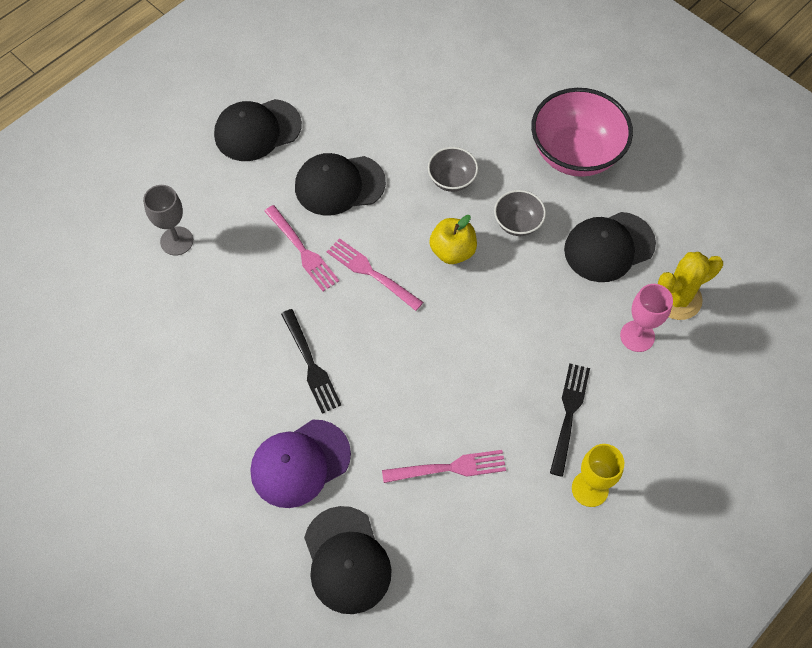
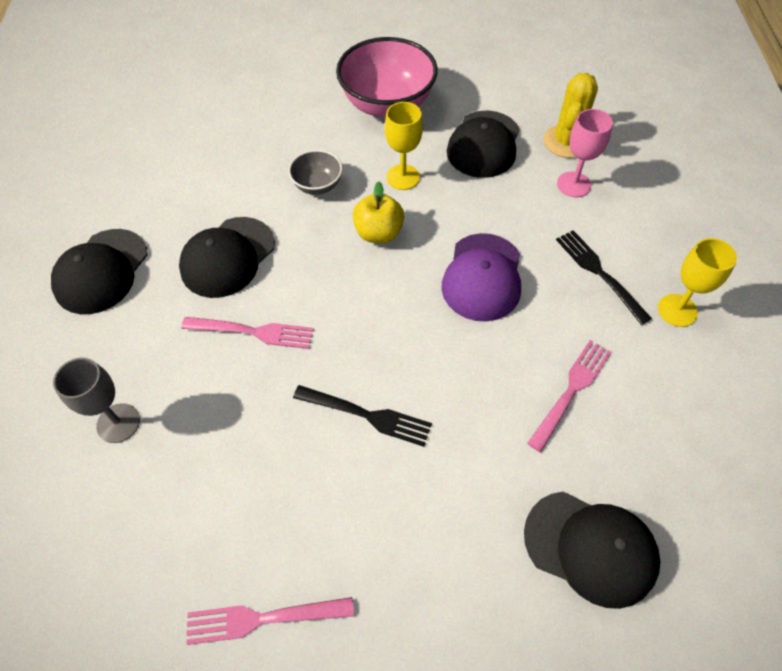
camera: 45 degrees left, 5 degrees down
purple cap [251,420,351,508] -> purple cap moved to [442,233,521,322]
pink fork [327,238,423,311] -> pink fork moved to [186,597,354,645]
grey bowl [494,190,546,236] -> yellow goblet [385,102,423,190]

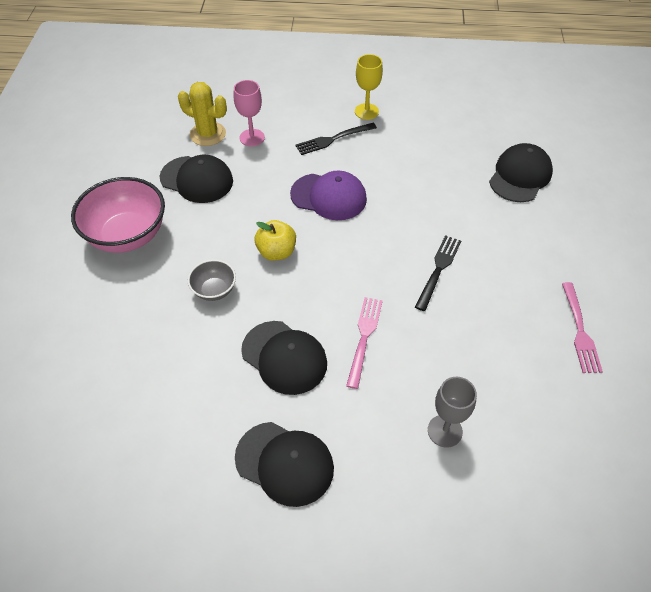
camera: 85 degrees left, 5 degrees down
yellow goblet [385,102,423,190] -> none
pink fork [527,340,611,452] -> none

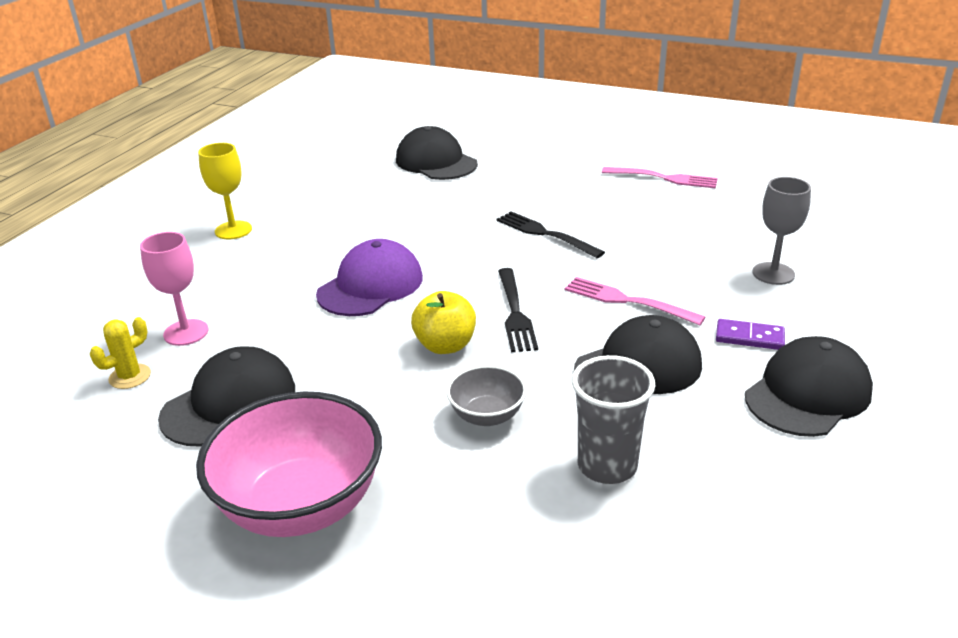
camera: 70 degrees left, 20 degrees down
yellow cactus [178,82,227,146] -> yellow cactus [90,317,151,389], size x0.60
black fork [295,123,377,155] -> black fork moved to [498,268,538,352]
none -> grey cup [572,355,655,484]
none -> purple domino [716,319,785,350]

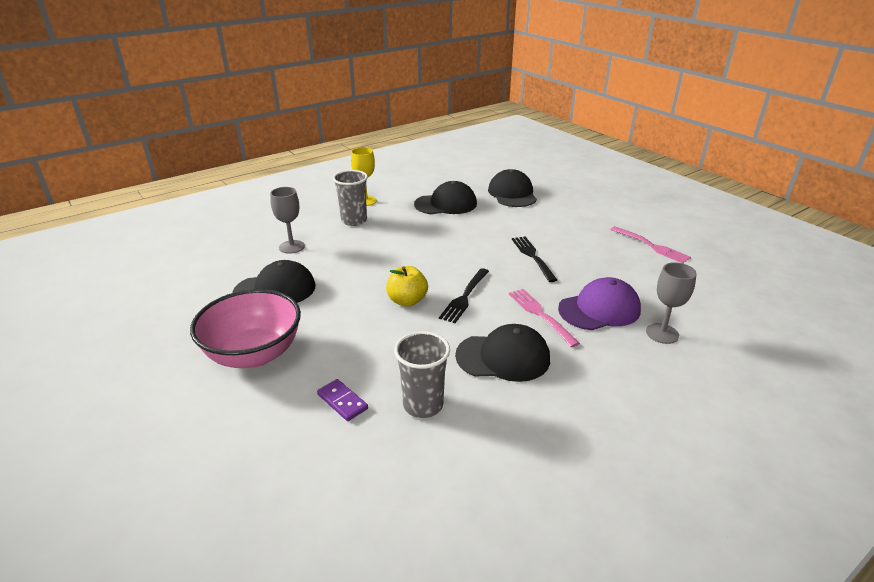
camera: 30 degrees right, 0 degrees up
yellow cactus [90,317,151,389] -> none
pink goblet [140,232,208,346] -> grey goblet [270,187,305,254]
purple cap [316,239,423,316] -> purple cap moved to [558,277,641,330]
grey bowl [447,365,526,426] -> none
purple domino [716,319,785,350] -> purple domino moved to [317,379,368,421]
black cap [745,336,873,437] -> black cap moved to [414,181,477,214]
none -> grey cup [333,170,368,226]

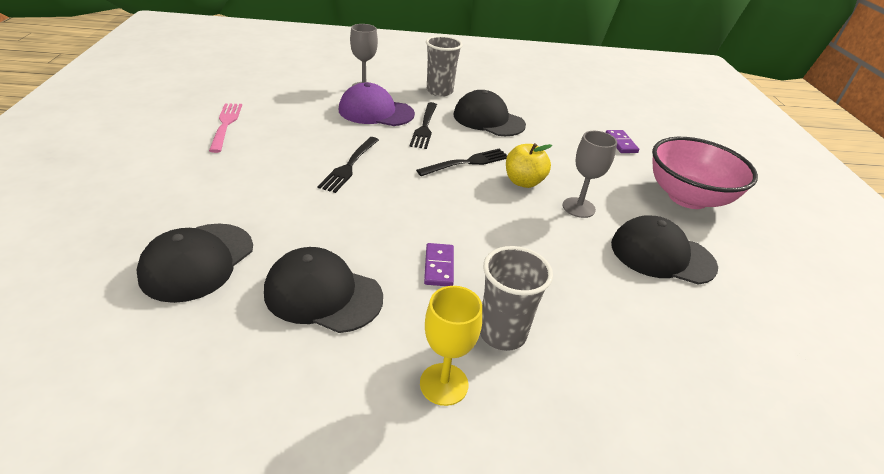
camera: 150 degrees left, 5 degrees up
grey goblet [270,187,305,254] -> grey goblet moved to [563,131,617,218]
grey cup [394,331,450,418] -> grey cup moved to [426,36,463,97]
pink fork [509,289,580,347] -> black fork [410,102,437,149]
none -> purple domino [424,243,454,286]

